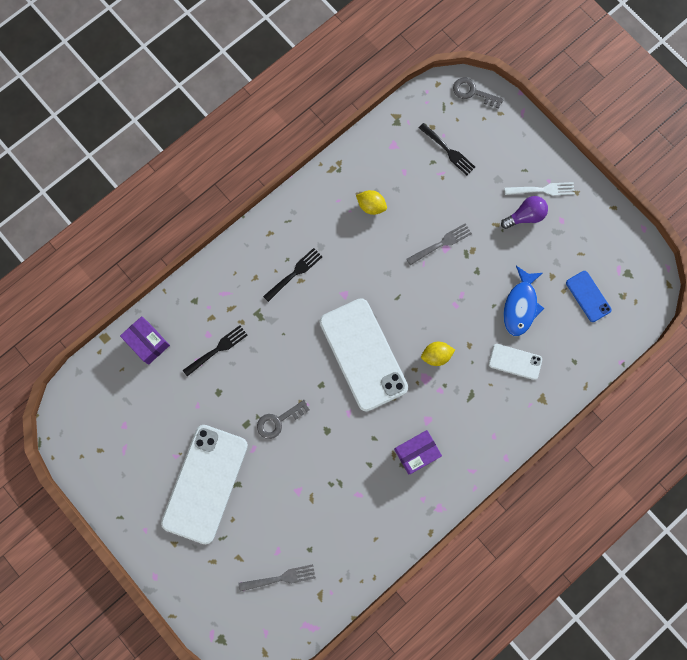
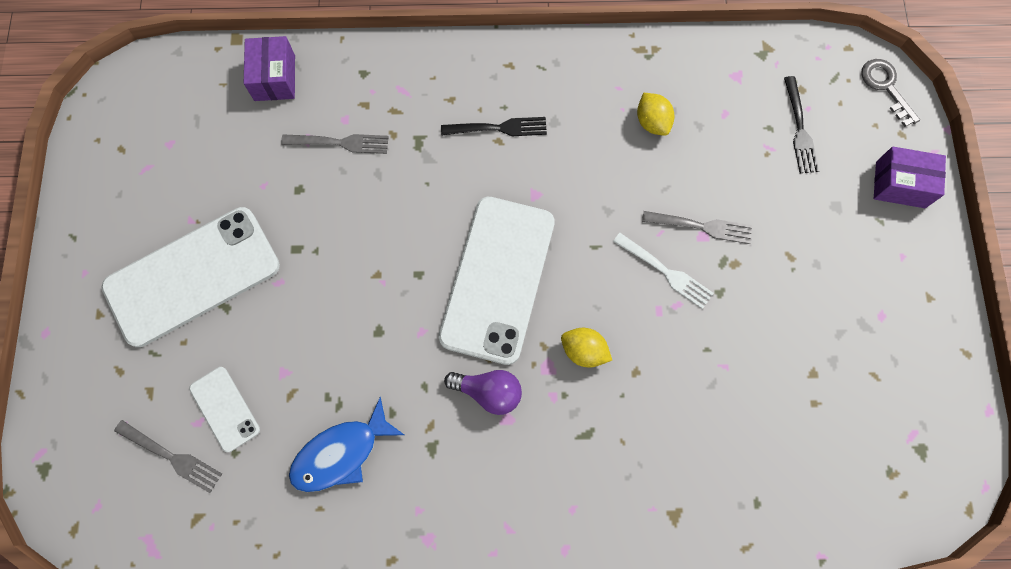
camera: 40 degrees right, 5 degrees down
black fork [183,325,248,376] -> grey fork [281,134,389,154]
grey key [257,400,309,439] -> none
purple box [394,430,442,474] -> purple box moved to [874,147,946,208]
white phone [489,344,542,380] -> white phone moved to [189,367,260,452]
purple light bulb [501,196,548,229] -> purple light bulb moved to [444,370,522,415]
blue fish [503,266,544,336] -> blue fish moved to [289,397,404,492]
white fork [504,182,575,196] -> white fork moved to [613,233,714,309]
blue phone [566,271,612,322] -> none

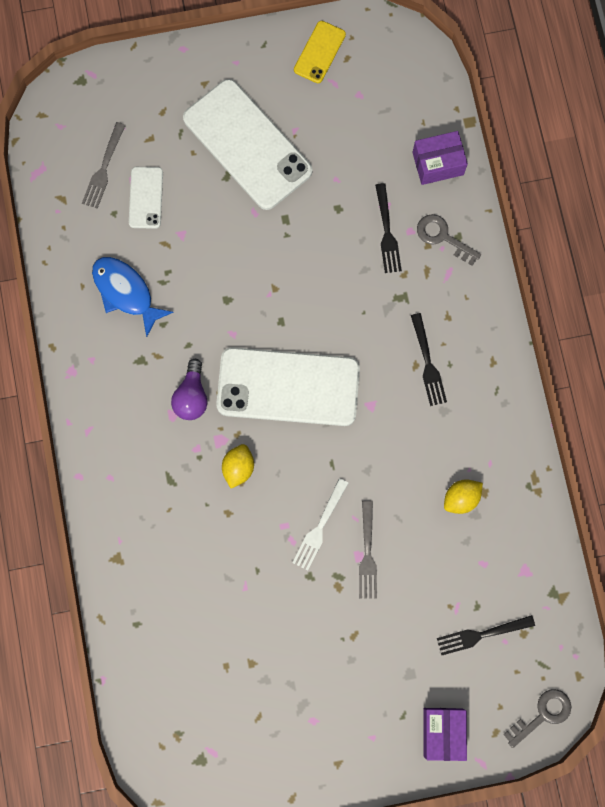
camera: 80 degrees right, 5 degrees up
white phone [189,367,260,452] -> white phone turned 45 degrees counterclockwise [129,167,163,229]
grey fork [281,134,389,154] -> black fork [375,183,402,273]
none -> yellow phone [294,21,346,83]
none -> grey key [417,214,481,266]

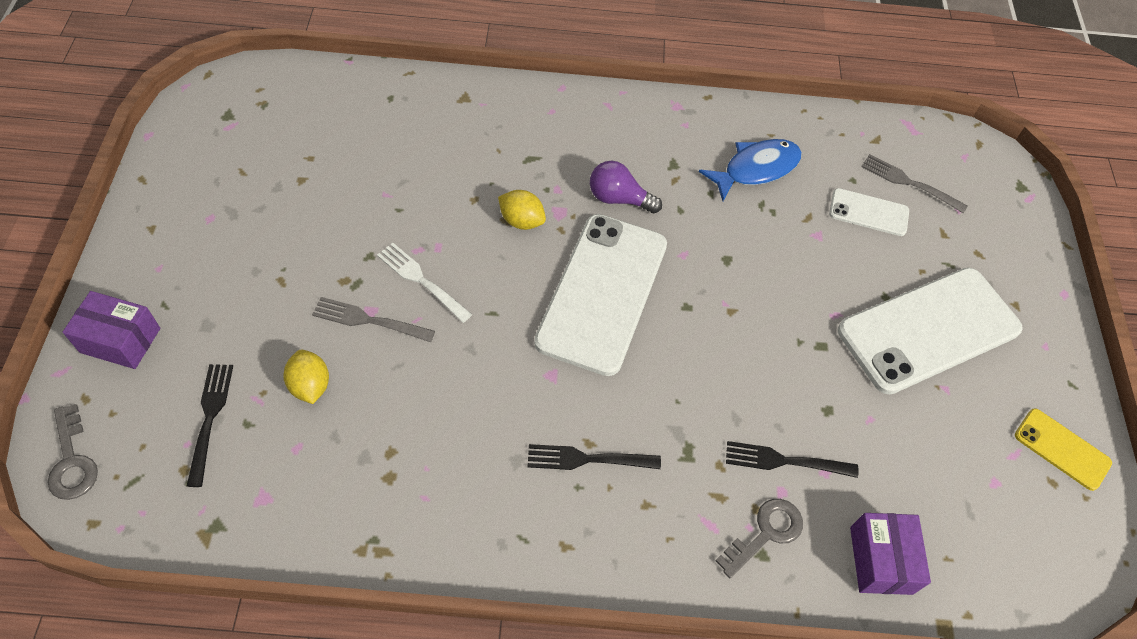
camera: 100 degrees right, 20 degrees down
yellow lemon [444,480,483,514] -> yellow lemon moved to [283,350,329,404]

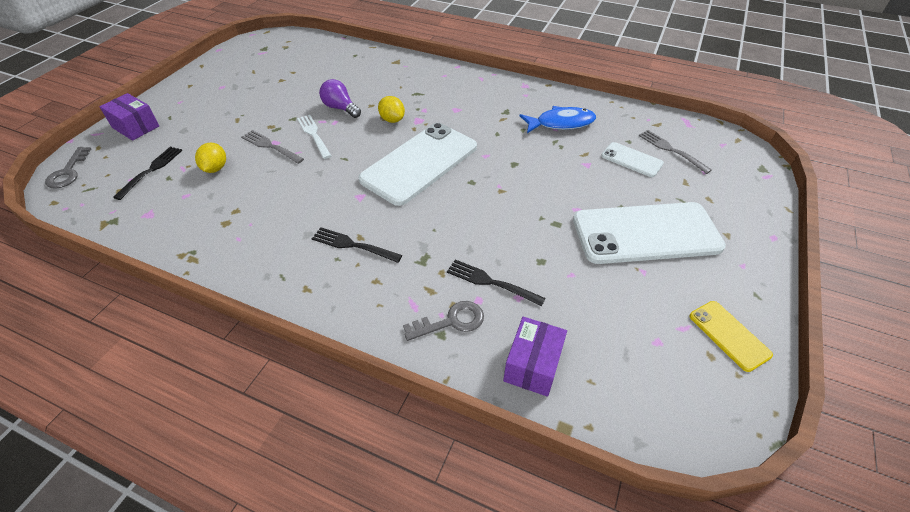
camera: 25 degrees right, 10 degrees down
purple light bulb [590,161,662,213] -> purple light bulb moved to [319,79,361,118]

